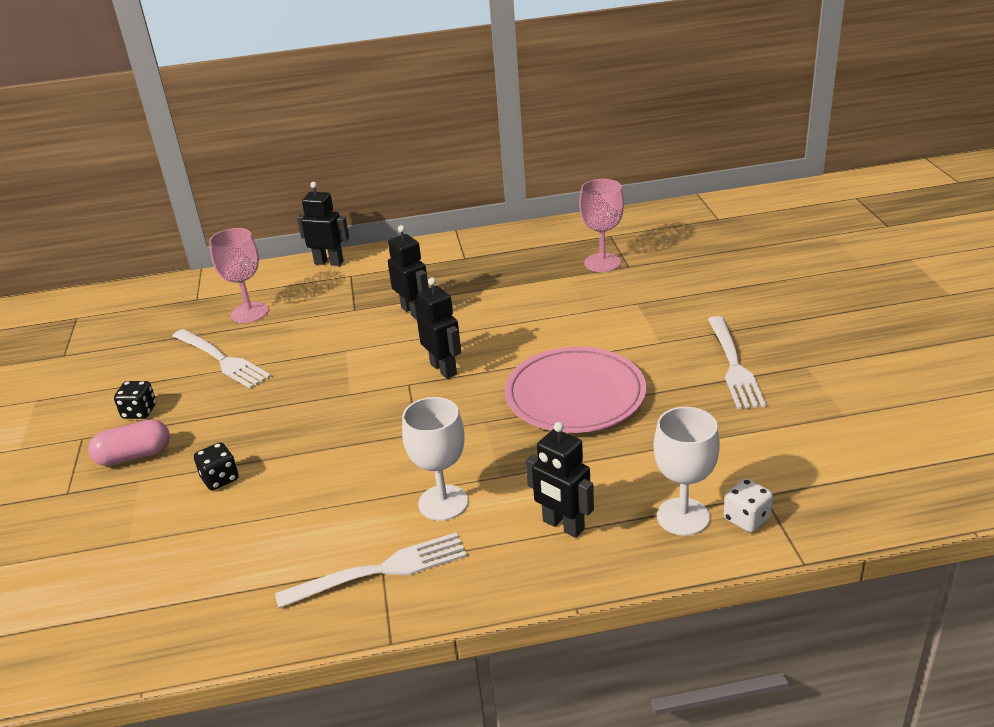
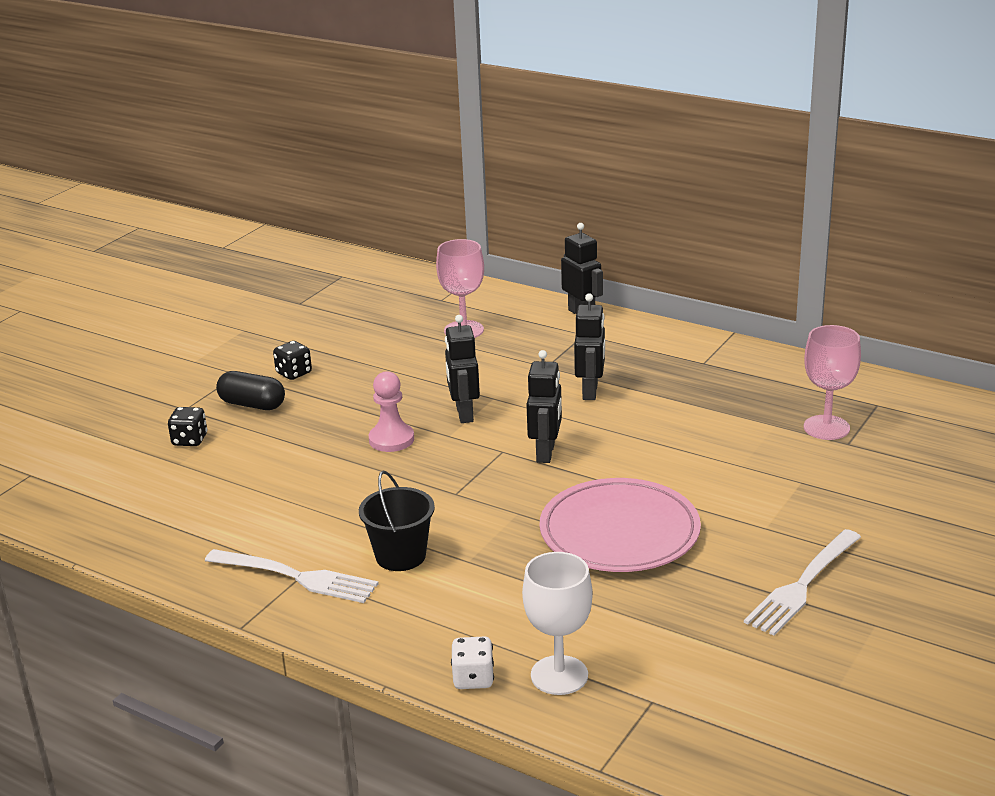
camera: 40 degrees right, 5 degrees down
pink capsule [88,419,170,466] -> black capsule [216,371,285,410]
white fork [173,329,271,389] -> none
black dice [194,442,239,490] -> black dice moved to [168,407,207,446]
white goblet [402,397,468,521] -> black bucket [359,471,435,571]
black robot [526,422,594,538] -> black robot moved to [445,315,480,423]
white dice [724,478,773,533] -> white dice moved to [451,636,494,689]
none -> pink pawn [368,371,414,452]

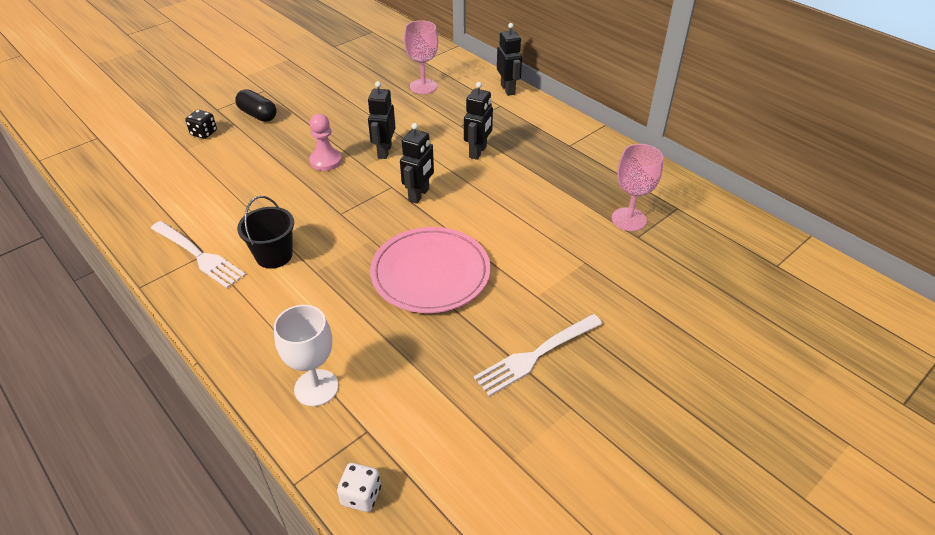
camera: 15 degrees right, 15 degrees up
black dice [273,341,312,380] -> none
white dice [451,636,494,689] -> white dice moved to [337,463,381,512]

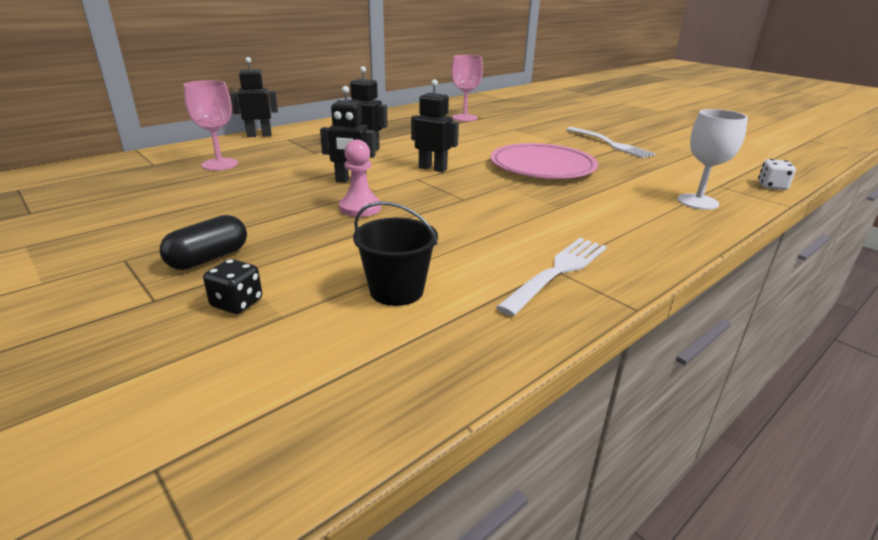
camera: 90 degrees left, 15 degrees down
black bucket [237,196,294,269] -> black bucket moved to [353,201,438,306]

